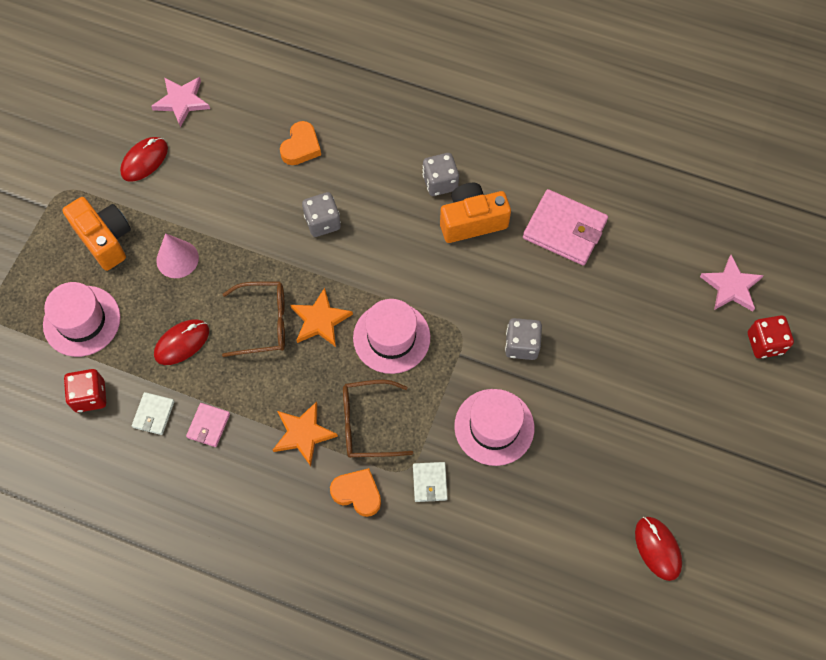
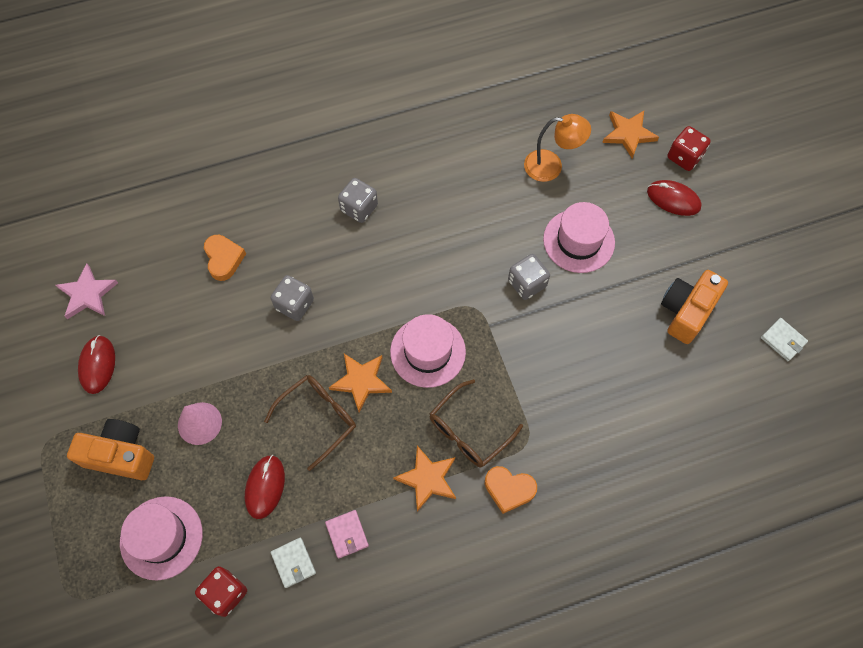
camera: 40 degrees left, 0 degrees up
orange heart [330,468,381,517] -> orange heart turned 150 degrees counterclockwise [485,466,537,514]
white wallet [413,462,448,502] -> white wallet moved to [761,318,808,361]
orange camera [440,183,511,243] -> orange camera moved to [661,270,728,344]
pink hat [454,389,534,466] -> pink hat moved to [543,202,615,273]
pink wallet [523,189,608,265] -> none
red mouse [635,517,682,581] -> red mouse moved to [647,180,702,216]
pink star [700,255,764,311] -> orange star [602,111,659,159]
none -> orange lamp [524,114,591,182]

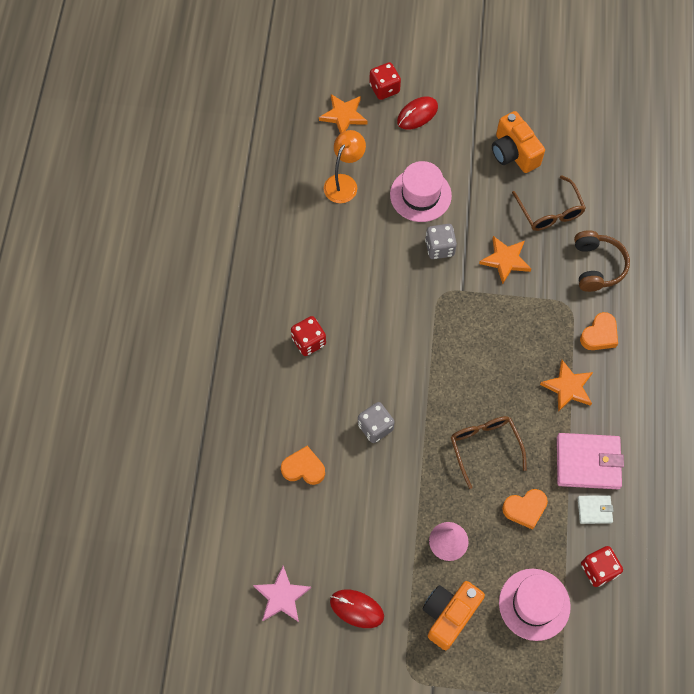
camera: 65 degrees left, 0 degrees up
red mouse [245,455,285,519] -> orange heart [502,489,548,530]
pink wallet [325,510,369,559] -> pink wallet [557,433,624,489], size x1.95
orange star [329,354,392,412] -> orange star moved to [479,236,531,284]
grey dice [338,178,378,223] -> red dice [291,316,326,356]
pink hat [390,314,466,388] -> none
brown glasses [430,379,523,467] -> brown glasses moved to [512,175,586,231]
white wallet [761,318,808,361] -> none
none -> brown headphones [574,230,630,292]

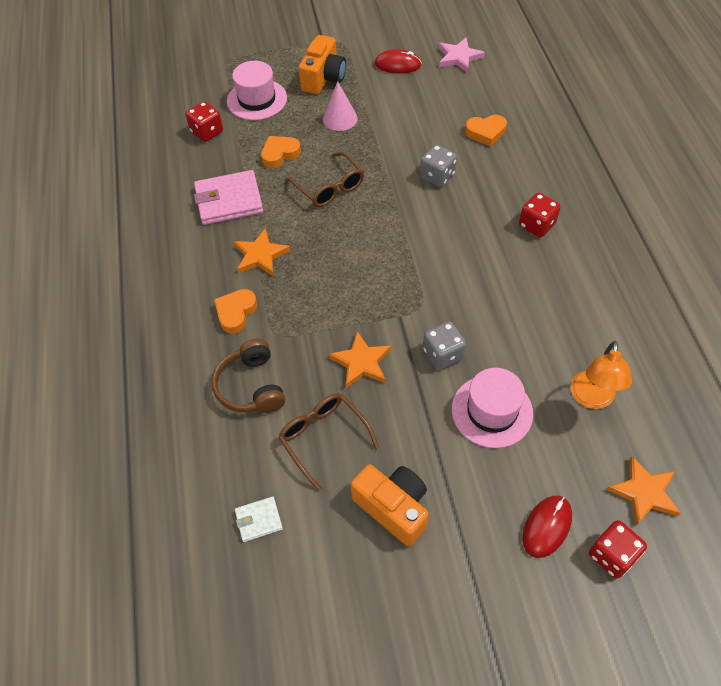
camera: 165 degrees right, 10 degrees down
white wallet [578,495,613,524] -> white wallet moved to [235,496,283,542]

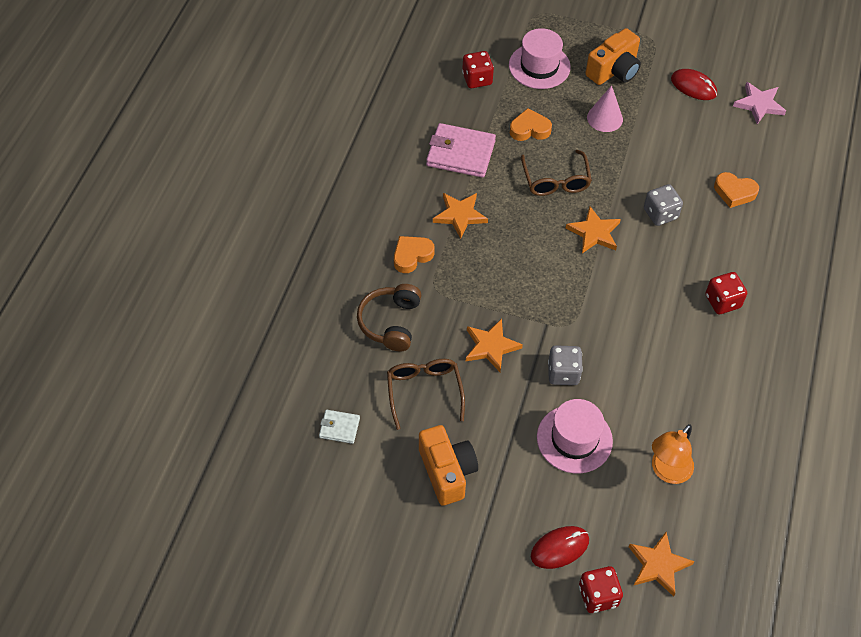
camera: 25 degrees right, 0 degrees up
none -> orange star [566,206,621,253]

